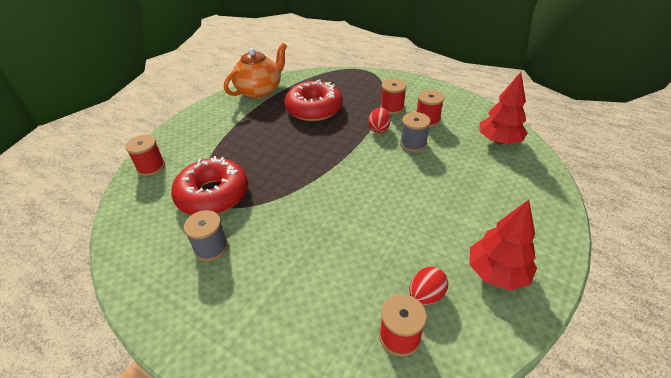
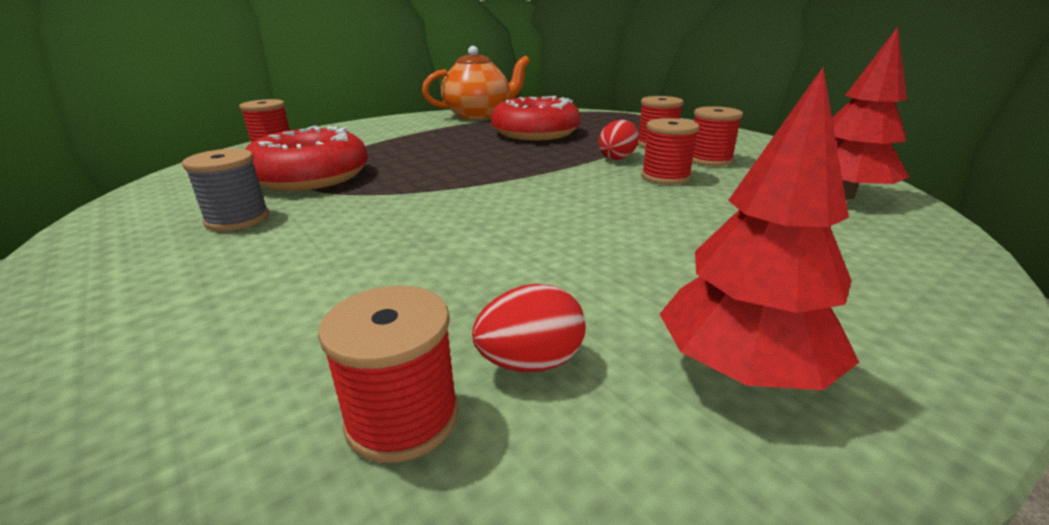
camera: 20 degrees right, 15 degrees down
grey spool [400,112,430,152] -> red spool [641,118,699,185]

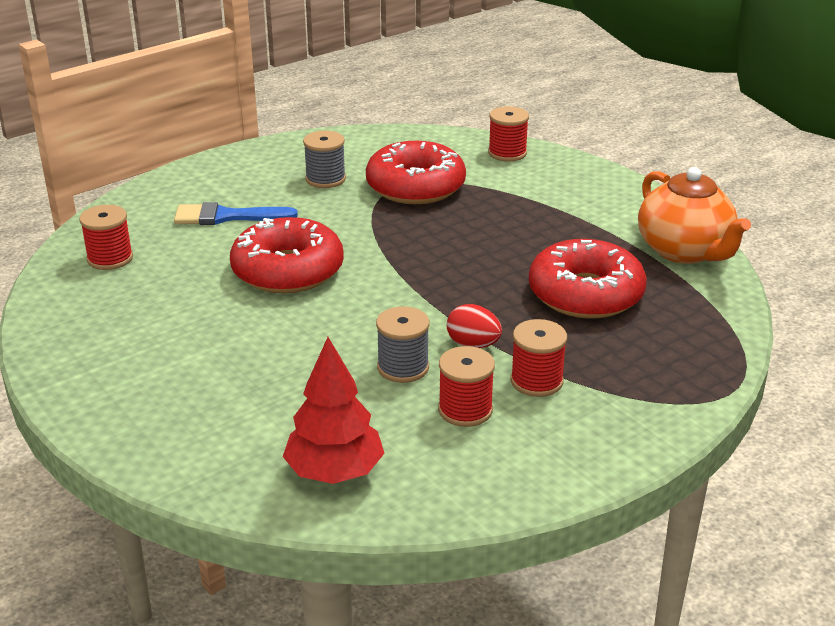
camera: 90 degrees right, 5 degrees up
red egg [472,284,586,372] -> none
red spool [641,118,699,185] -> grey spool [376,306,429,383]
red tree [660,68,859,390] -> none
none -> blue brush [174,202,298,225]
none -> red donut [230,217,344,293]

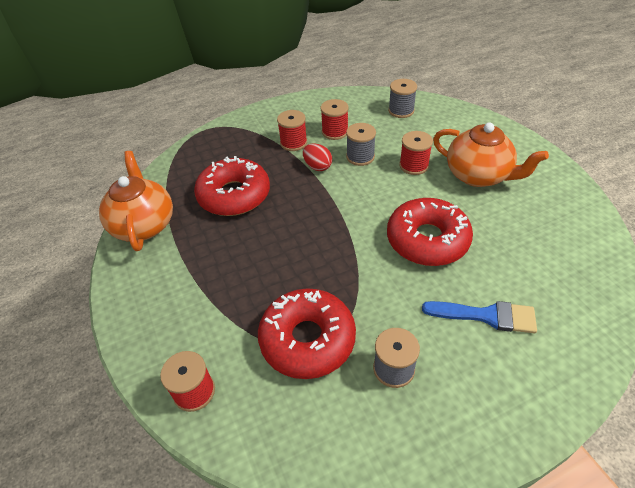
camera: 165 degrees left, 15 degrees up
red spool [80,205,133,270] -> red spool moved to [399,131,433,175]
red tree [283,337,385,484] -> grey spool [388,79,417,118]
none -> orange teapot [433,122,549,187]

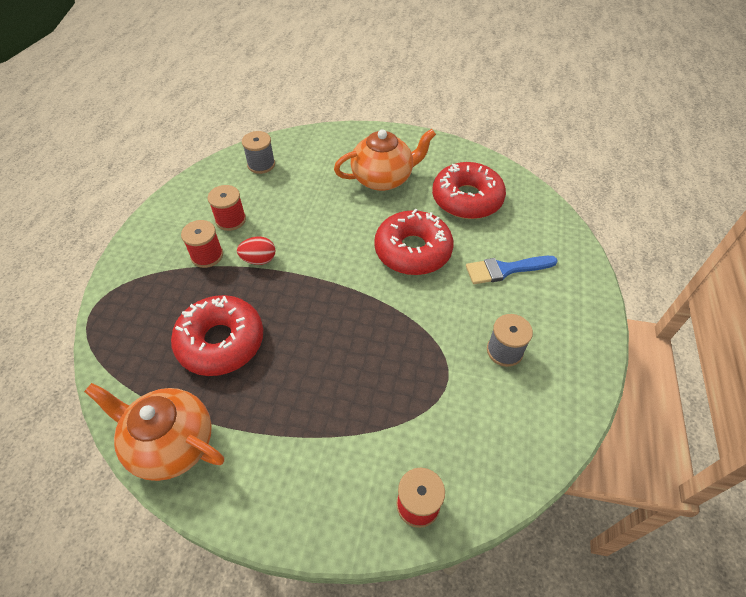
camera: 55 degrees left, 5 degrees up
red donut [258,288,356,379] -> red donut moved to [432,162,506,219]
grey spool [346,123,376,166] -> none
red spool [399,131,433,175] -> none
blue brush [422,301,537,333] -> blue brush turned 150 degrees counterclockwise [466,256,558,284]

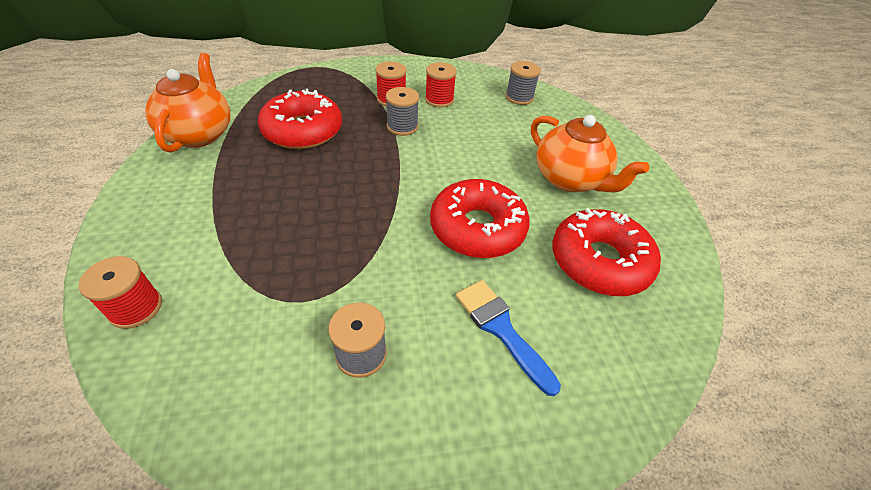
camera: 65 degrees right, 5 degrees down
red egg [237,237,276,265] -> grey spool [386,87,419,136]

